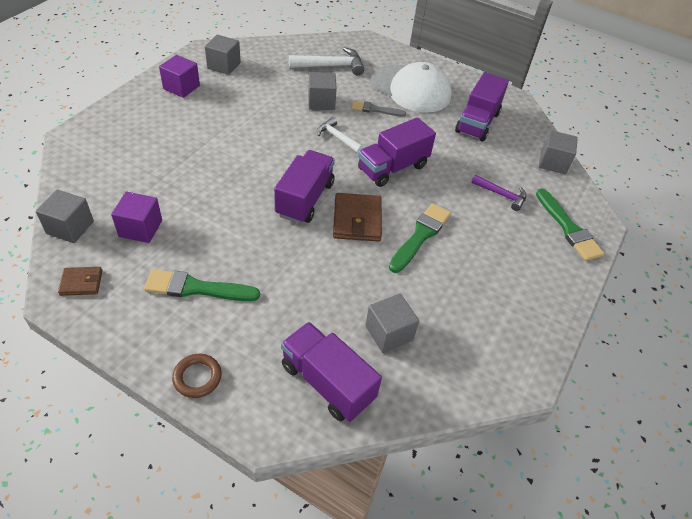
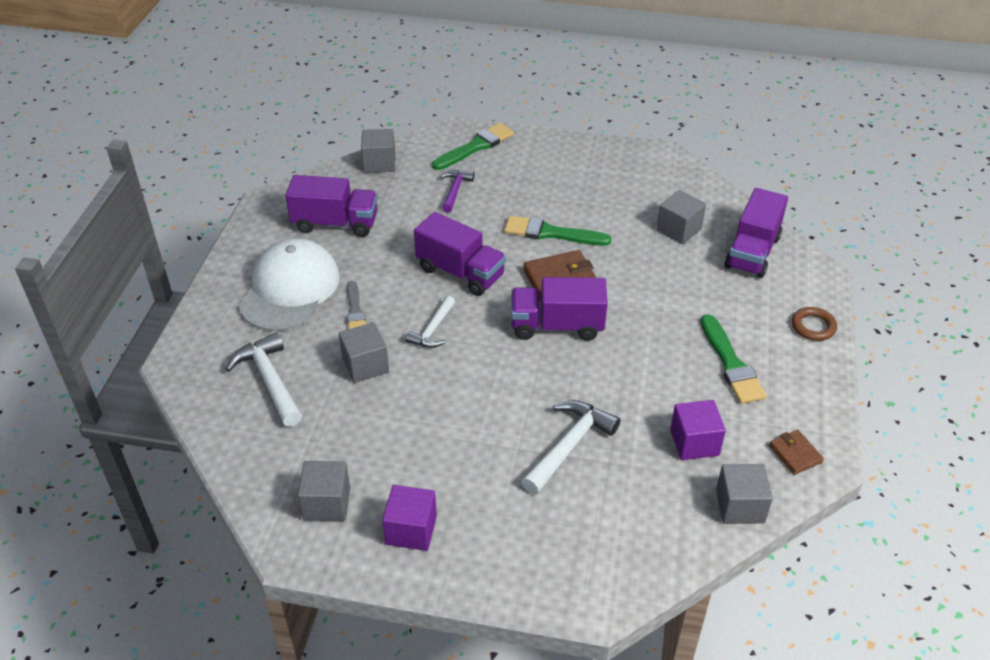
camera: 105 degrees left, 5 degrees down
none -> white hammer [521,400,620,495]

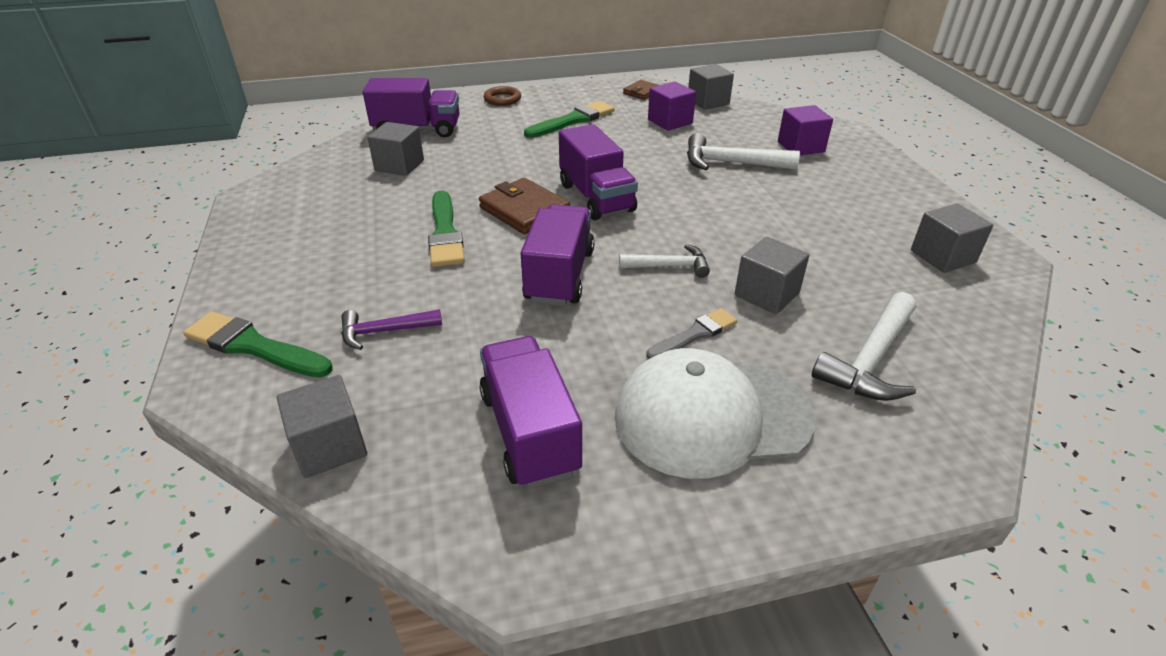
camera: 115 degrees left, 5 degrees down
purple cube [382,485,437,551] -> purple cube moved to [778,105,833,155]

